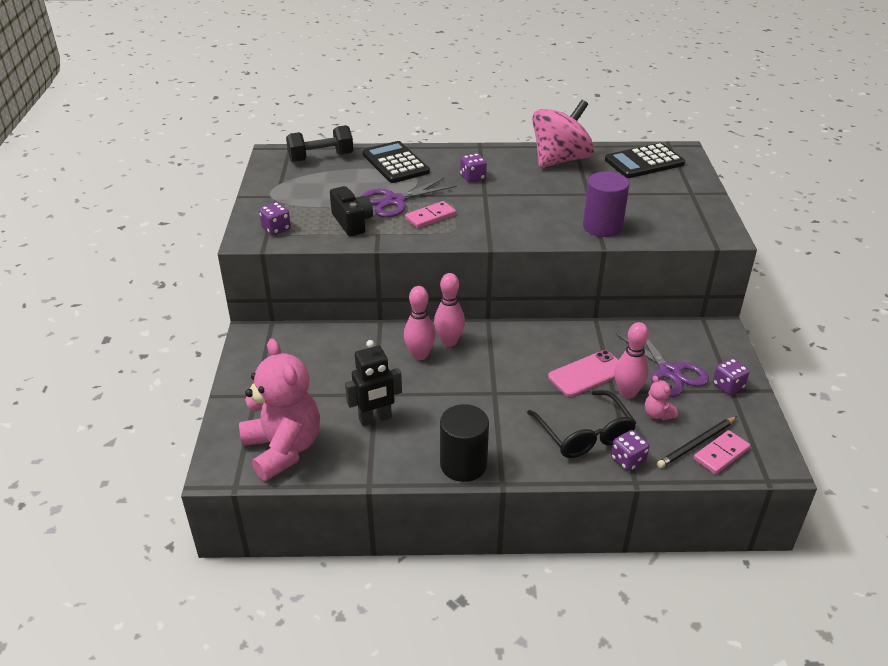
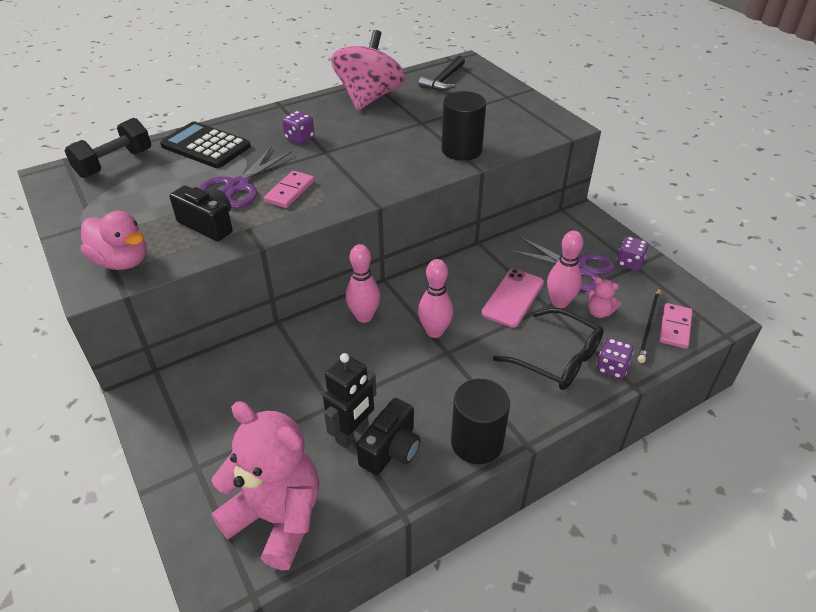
camera: 30 degrees left, 5 degrees up
purple dice [259,202,291,235] -> pink duck [81,211,147,270]
pink bowling pin [404,286,436,360] -> pink bowling pin moved to [418,259,453,338]
purple cylinder [583,172,629,237] -> black cylinder [442,91,486,161]
black calculator [605,143,685,178] -> black hammer [419,55,465,90]
none -> black camera [356,398,421,475]

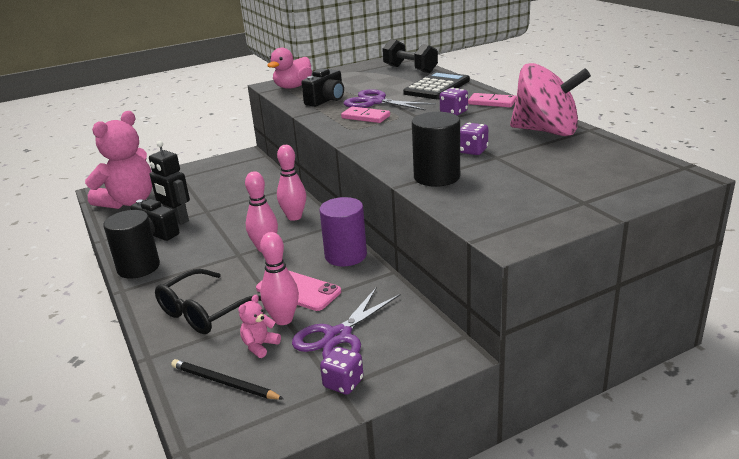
camera: 95 degrees right, 15 degrees down
black hammer [419,55,465,90] -> none
purple dice [597,338,634,379] -> purple dice moved to [460,123,488,155]
pink domino [659,303,693,349] -> pink domino moved to [468,93,516,107]
none -> purple cylinder [319,197,367,266]

